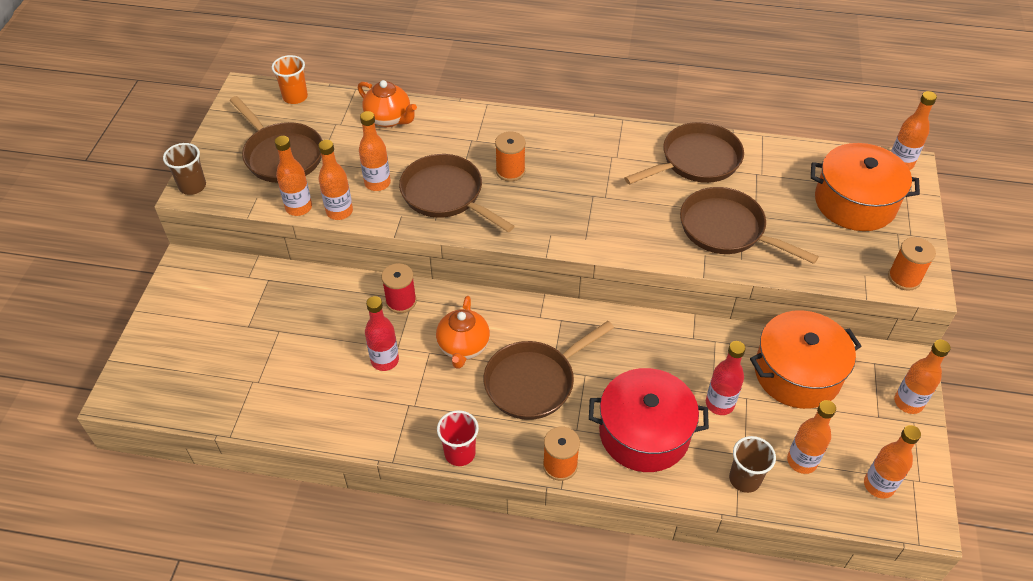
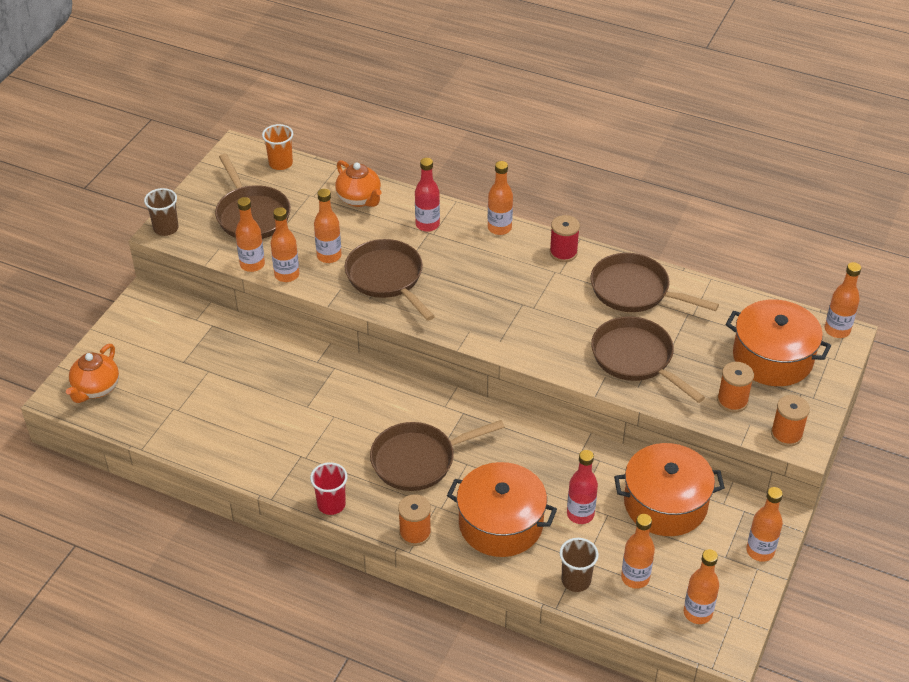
camera: 15 degrees right, 5 degrees down
red bottle [365,296,399,371] -> red bottle moved to [415,158,440,232]
red spool [381,263,417,313] -> red spool moved to [550,215,580,262]
orange teapot [436,296,490,369] -> orange teapot moved to [66,344,119,403]
orange spool [495,131,526,182] -> orange spool moved to [717,362,754,413]
red pot [589,368,709,472] -> orange pot [447,462,557,557]
brown pan [624,122,744,185] -> brown pan turned 135 degrees counterclockwise [591,253,719,312]
none -> orange bottle [488,161,513,235]

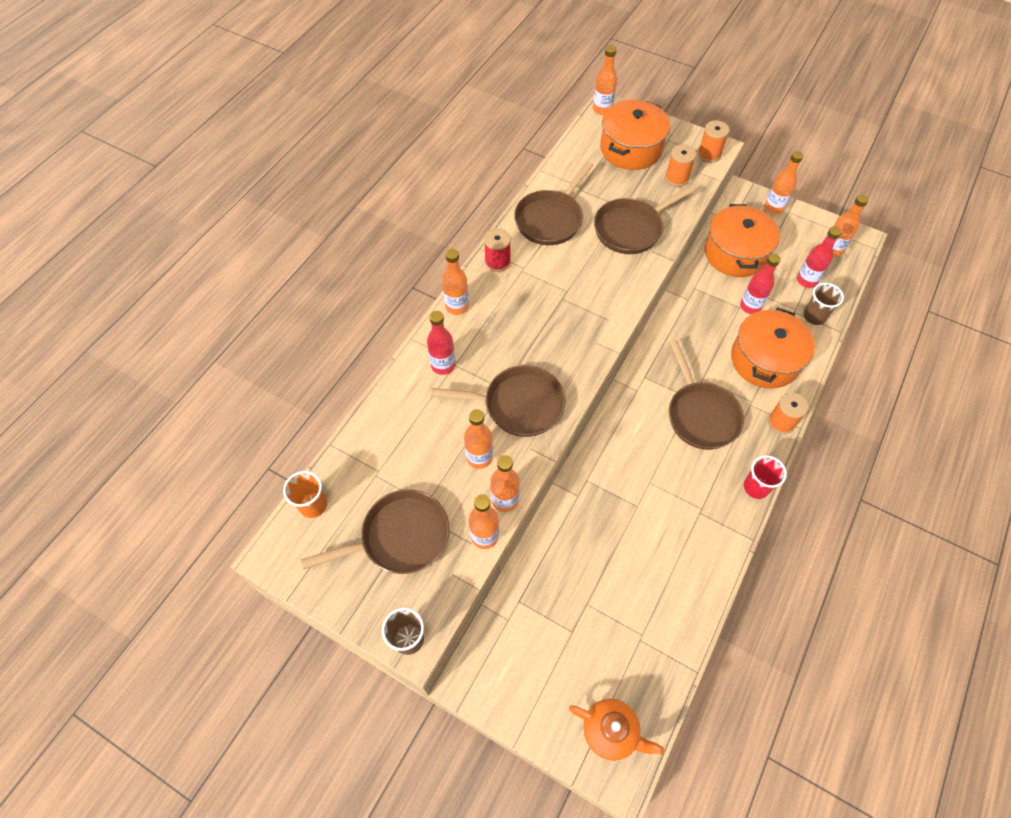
camera: 85 degrees left, 15 degrees up
orange teapot [335,160,382,207] -> none
brown pan [345,239,435,321] -> brown pan turned 150 degrees counterclockwise [431,365,566,437]
orange bottle [621,514,655,589] -> red bottle [797,226,842,288]

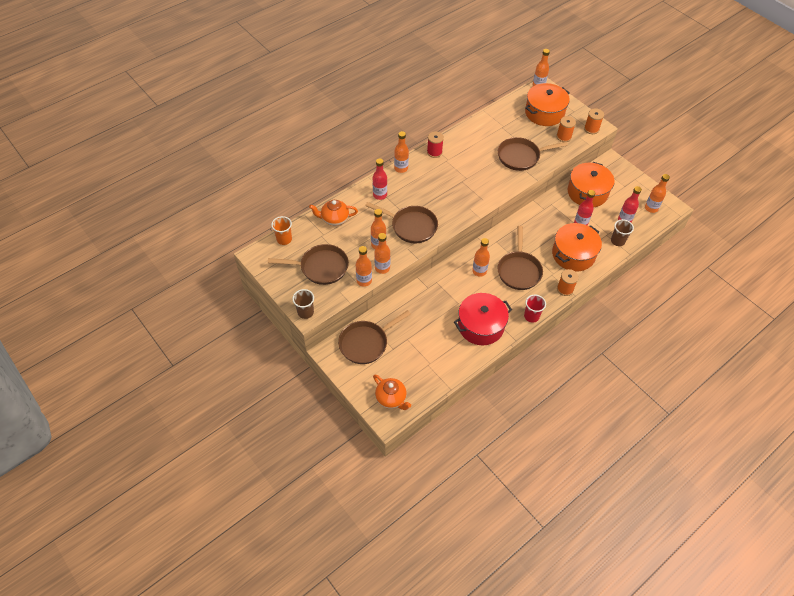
camera: 20 degrees right, 5 degrees down
brown pan [514,162,593,245] -> brown pan moved to [338,310,411,364]
orange bottle [764,151,803,214] -> orange bottle moved to [472,238,490,277]
none -> orange teapot [309,200,358,226]
none -> red pot [454,293,512,345]

